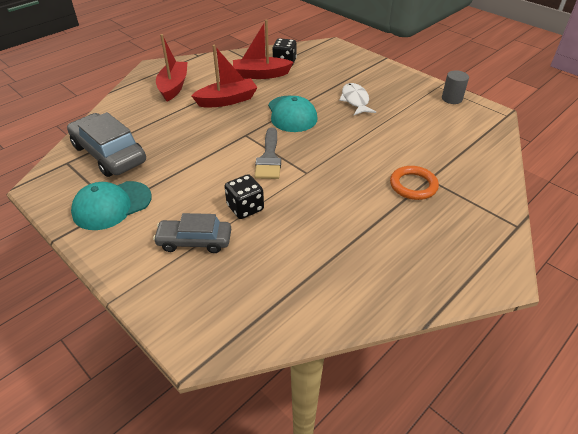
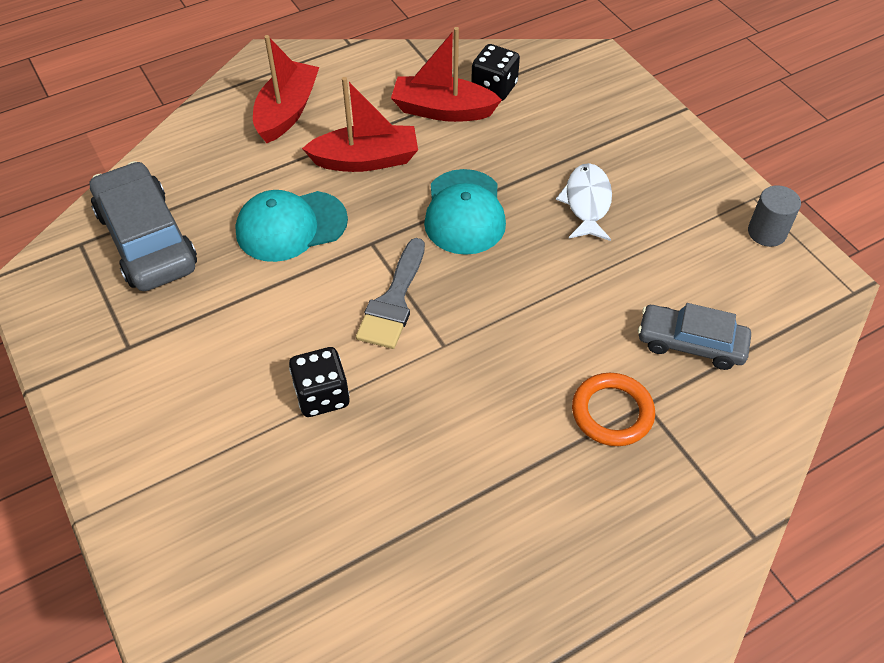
camera: 15 degrees right, 10 degrees up
turquoise cap [71,181,152,230] -> turquoise cap moved to [235,190,348,262]
grey car [153,213,231,253] -> grey car moved to [638,303,751,370]

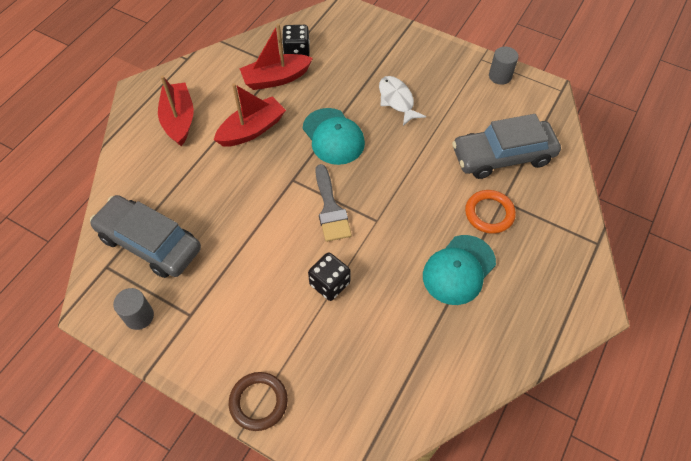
camera: 30 degrees left, 5 degrees up
turquoise cap [235,190,348,262] -> turquoise cap moved to [423,235,496,305]
grey car [638,303,751,370] -> grey car [452,114,561,179], size x1.57
none -> grey cylinder [113,288,154,330]
none -> brown ring [229,372,288,431]

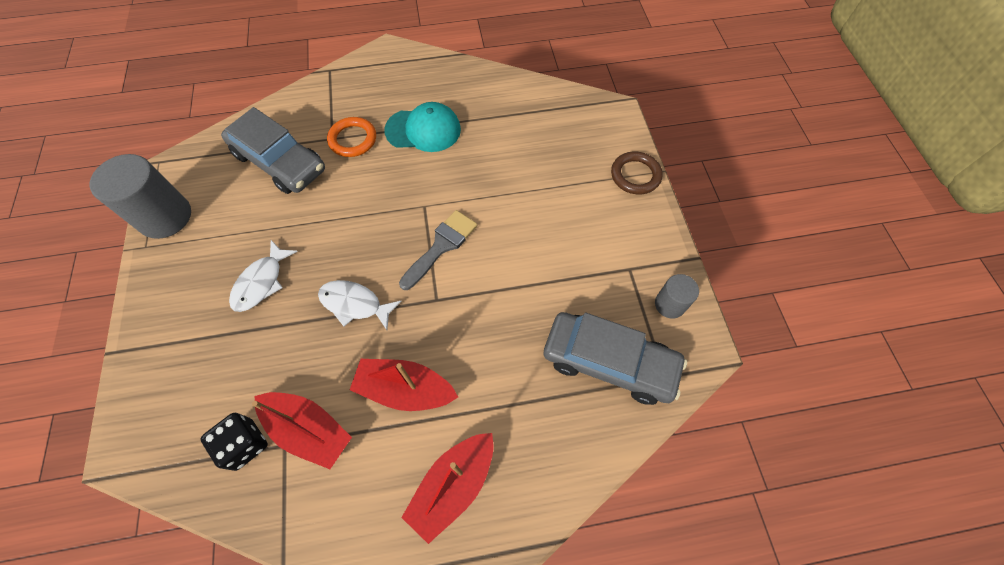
camera: 130 degrees left, 5 degrees up
grey car [90,195,201,278] -> grey car turned 60 degrees counterclockwise [544,312,687,405]
turquoise cap [303,108,365,165] -> white fish [318,280,402,330]
black dice [308,252,351,301] -> none
grey cylinder [489,47,519,85] -> grey cylinder [90,154,191,239], size x1.84

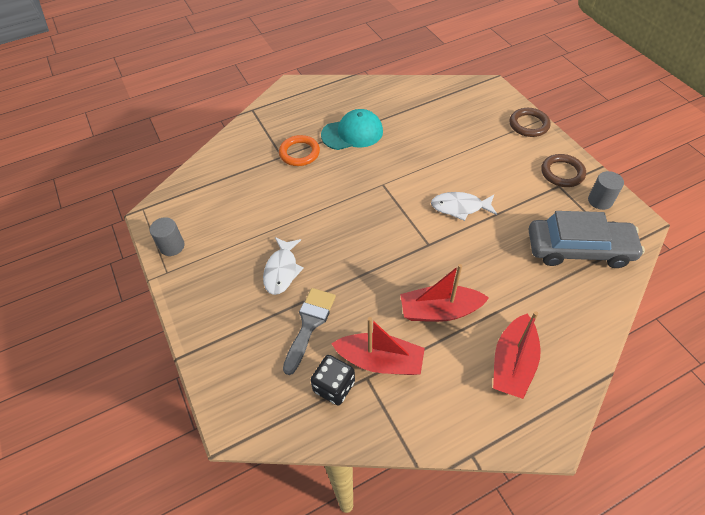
camera: 15 degrees left, 10 degrees down
grey cylinder [90,154,191,239] -> grey cylinder [150,217,185,256], size x0.54
grey car [221,107,325,194] -> none
white fish [318,280,402,330] -> white fish moved to [431,192,497,221]
grey brush [399,210,477,290] -> grey brush moved to [283,288,336,375]
none -> brown ring [541,154,586,187]

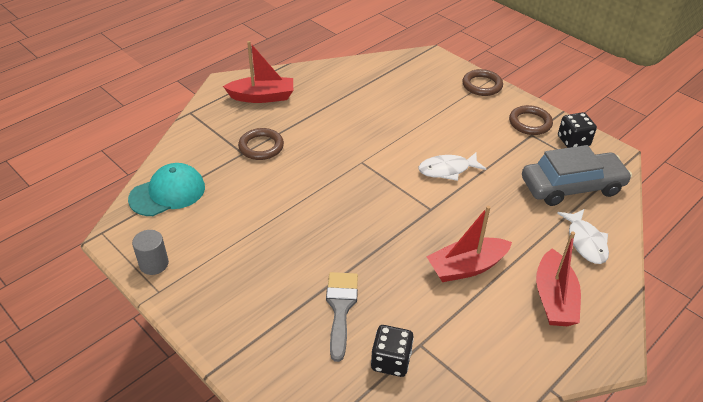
camera: 20 degrees left, 10 degrees down
white fish [263,237,304,295] -> white fish moved to [557,209,609,264]
orange ring [279,135,320,166] -> brown ring [238,128,284,160]
turquoise cap [321,109,383,150] -> turquoise cap moved to [128,163,205,216]
red boat [331,317,425,375] -> red boat moved to [223,41,293,103]
grey cylinder [588,171,624,210] -> black dice [558,112,597,148]

